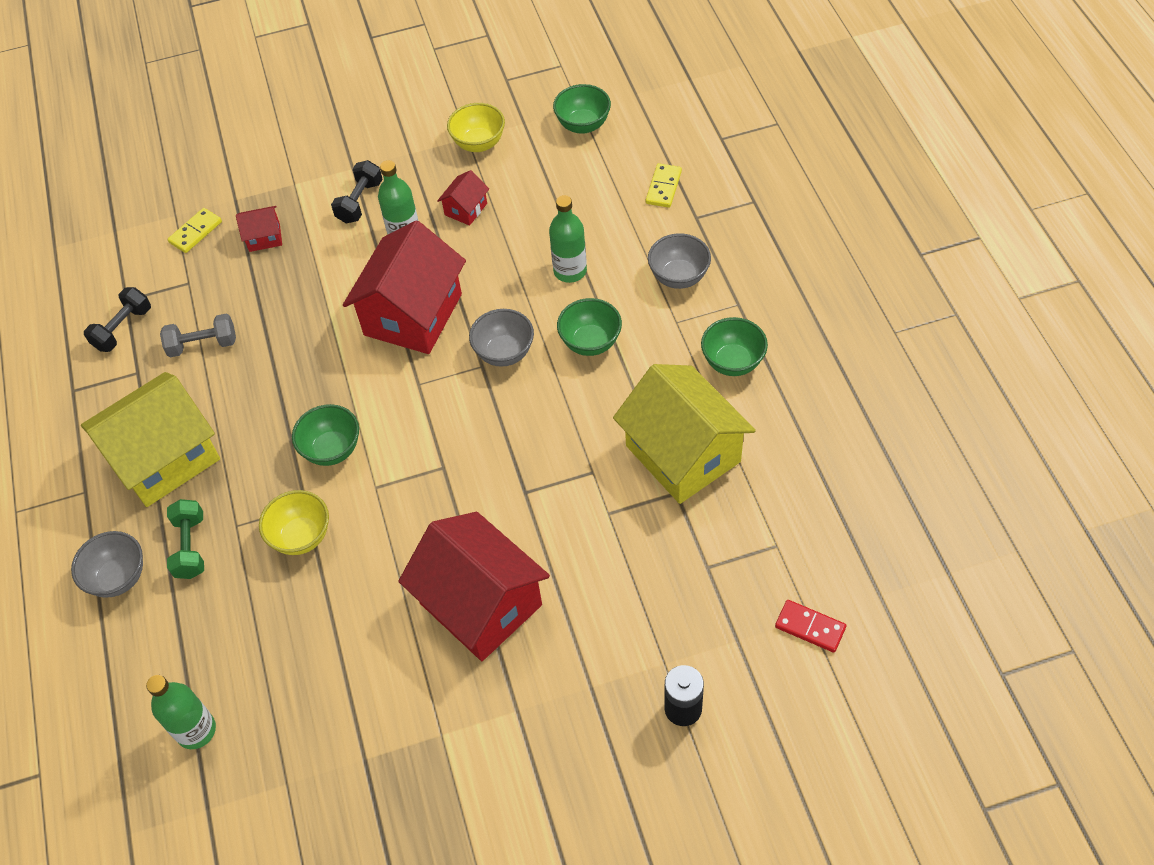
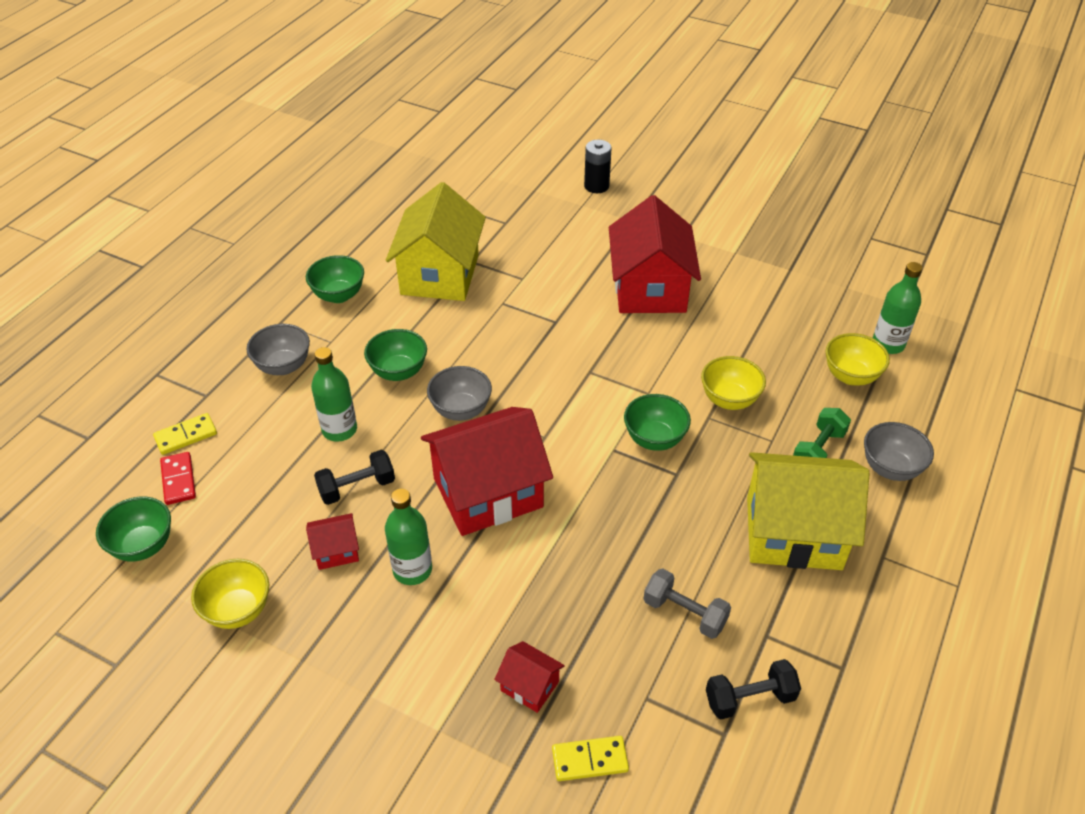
camera: 140 degrees left, 10 degrees down
black dumbbell [331,160,383,223] -> black dumbbell moved to [314,450,395,505]
red domino [775,600,846,653] -> red domino moved to [160,452,196,505]
none -> yellow bowl [825,333,890,386]

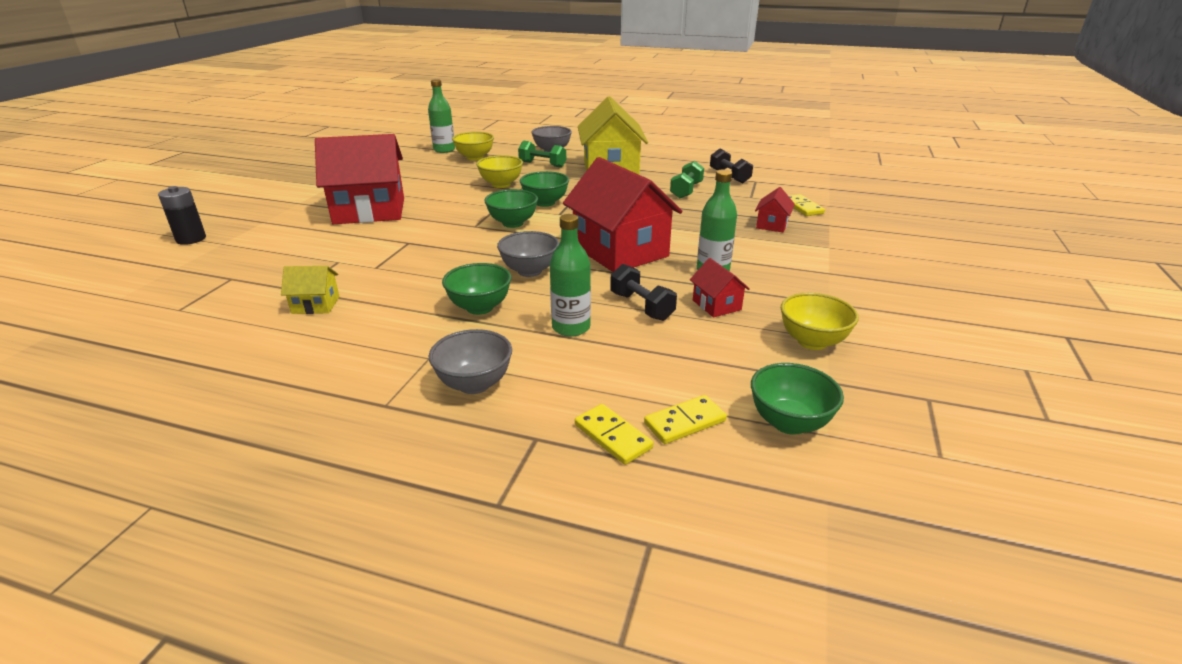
camera: 100 degrees left, 15 degrees down
red domino [160,452,196,505] -> yellow domino [644,395,727,444]
green bowl [306,255,364,303] -> green bowl moved to [484,189,538,228]
yellow house [386,182,486,301] -> yellow house [281,266,339,314], size x0.44
grey dumbbell [644,568,731,639] -> green dumbbell [670,161,704,198]

